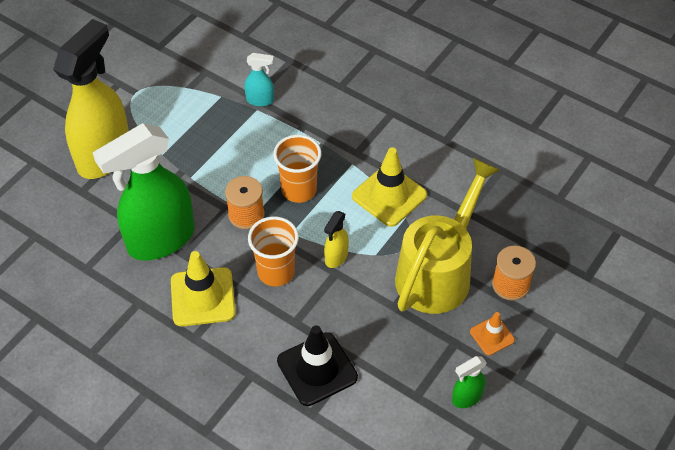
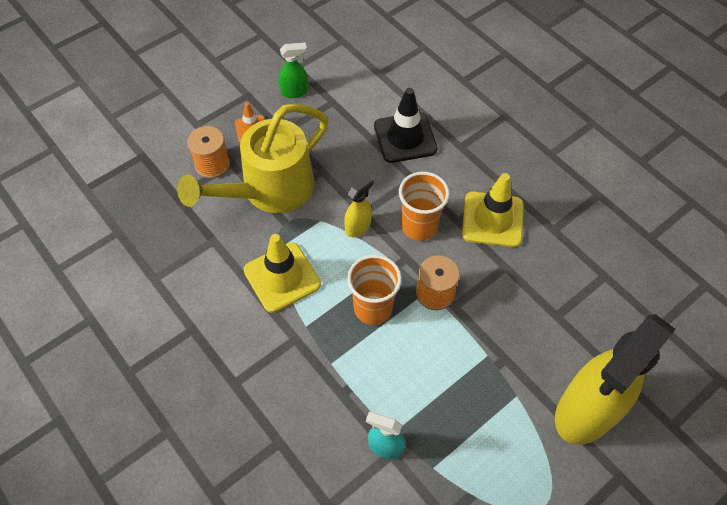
camera: 165 degrees left, 5 degrees up
green spray bottle [93,123,195,261] -> none

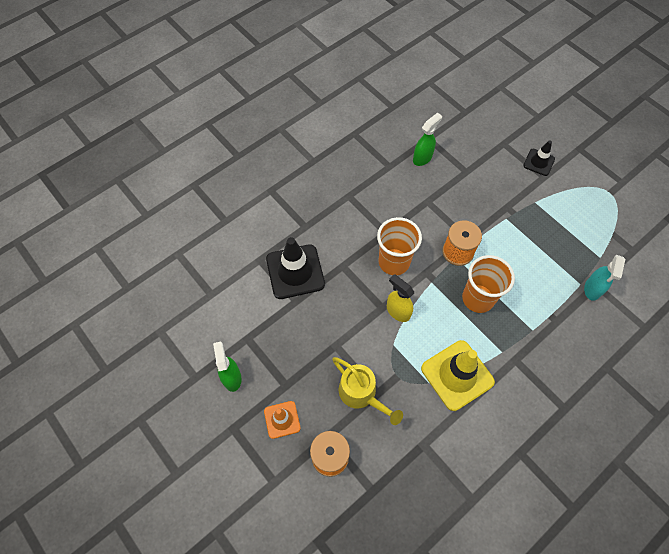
camera: 90 degrees left, 5 degrees up
yellow watering can [177,104,328,213] -> yellow watering can [332,357,403,425], size x0.53
yellow traffic cone [462,173,524,247] -> none
yellow spray bottle [555,314,675,445] -> black traffic cone [523,140,555,176]
none -> green spray bottle [413,113,442,166]

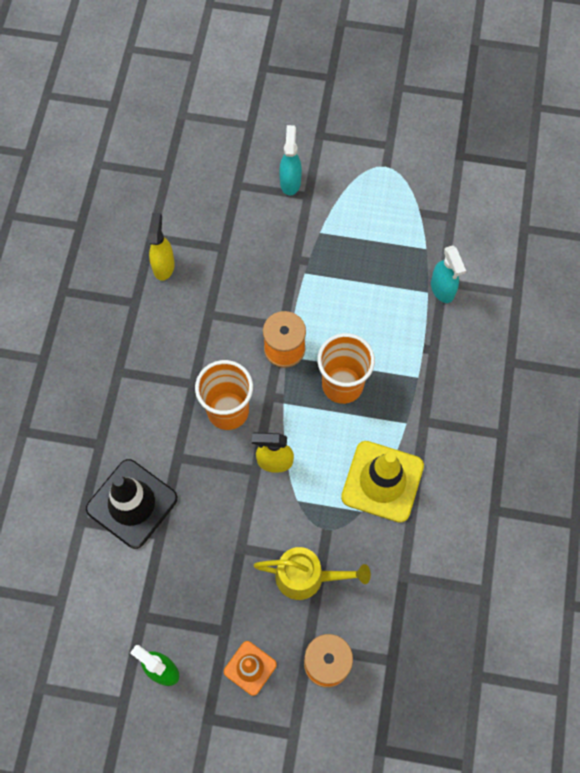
camera: 40 degrees left, 5 degrees up
green spray bottle [413,113,442,166] -> yellow spray bottle [149,213,175,281]
black traffic cone [523,140,555,176] -> turquoise spray bottle [279,125,302,195]

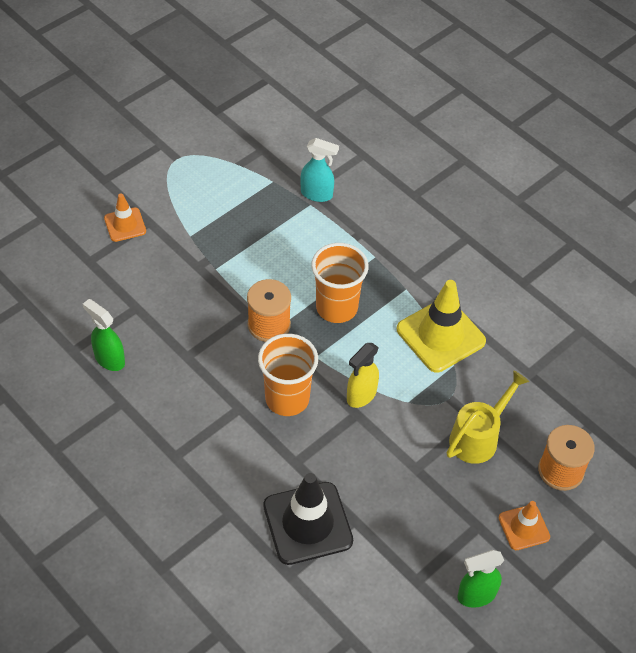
camera: 55 degrees left, 15 degrees down
yellow spray bottle [149,213,175,281] -> green spray bottle [83,299,125,371]
turquoise spray bottle [279,125,302,195] -> orange traffic cone [104,194,146,242]

